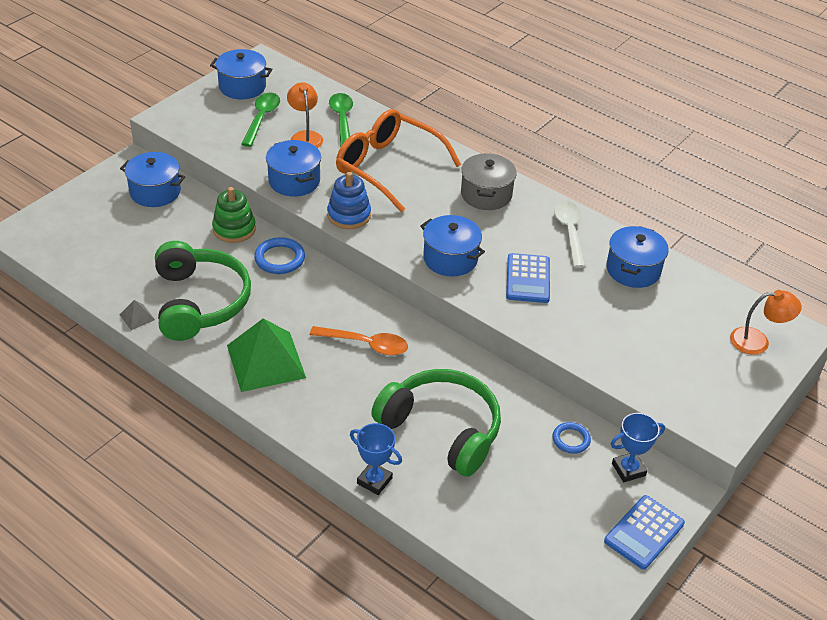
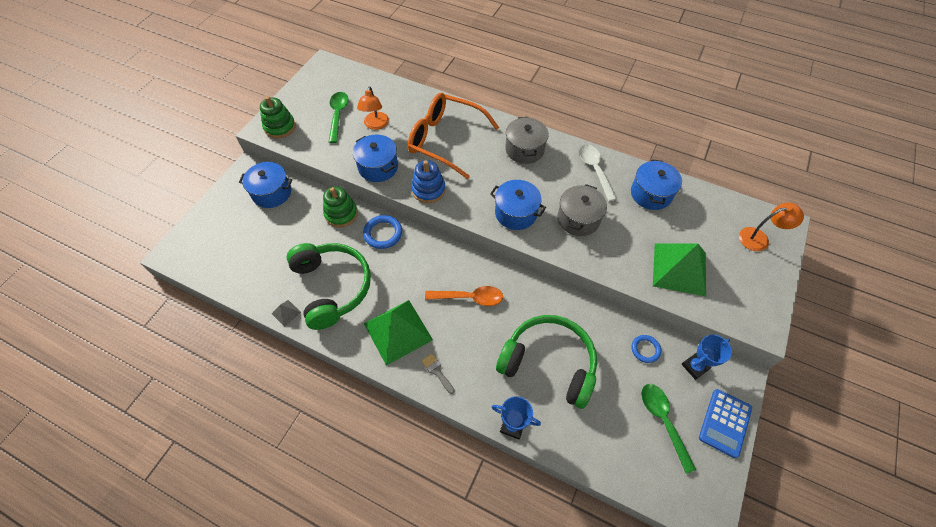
camera: 10 degrees left, 15 degrees up
blue pot [210,49,272,99] -> none
orange lamp [287,82,323,148] -> orange lamp turned 150 degrees counterclockwise [357,86,389,130]
green spoon [329,93,353,147] -> green spoon moved to [641,384,696,474]
blue calculator [506,253,550,303] -> grey pot [558,184,607,236]
none -> green stacking toy [260,96,296,139]
none -> grey brush [422,354,455,394]
none -> green pyramid [653,244,706,297]

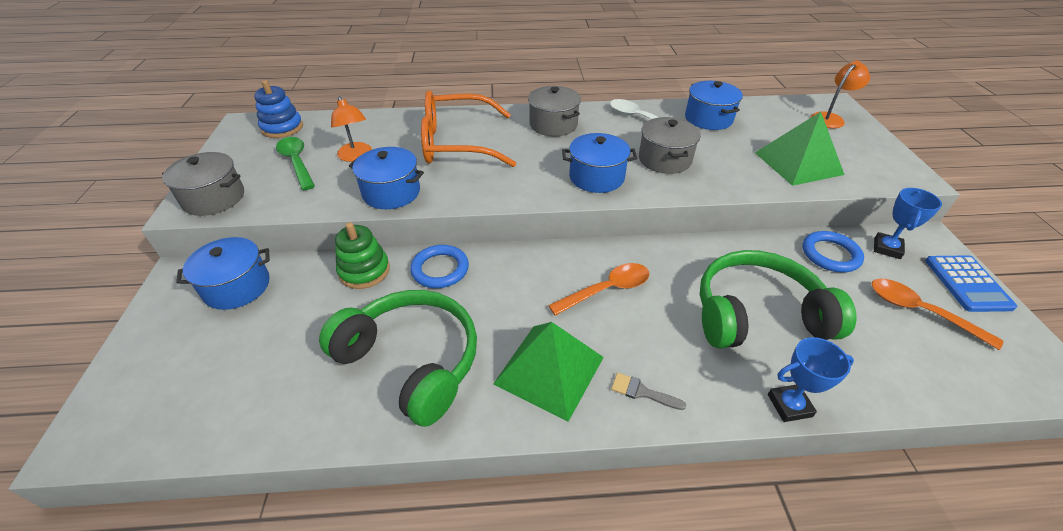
camera: 30 degrees left, 15 degrees down
green stacking toy [260,96,296,139] -> grey pot [162,152,244,216]
grey pyramid [272,300,301,327] -> none
blue stacking toy [411,160,446,203] -> blue stacking toy moved to [254,80,303,138]
blue ring [631,335,661,363] -> blue ring [803,231,864,272], size x1.51
green spoon [641,384,696,474] -> orange spoon [872,279,1003,350]

